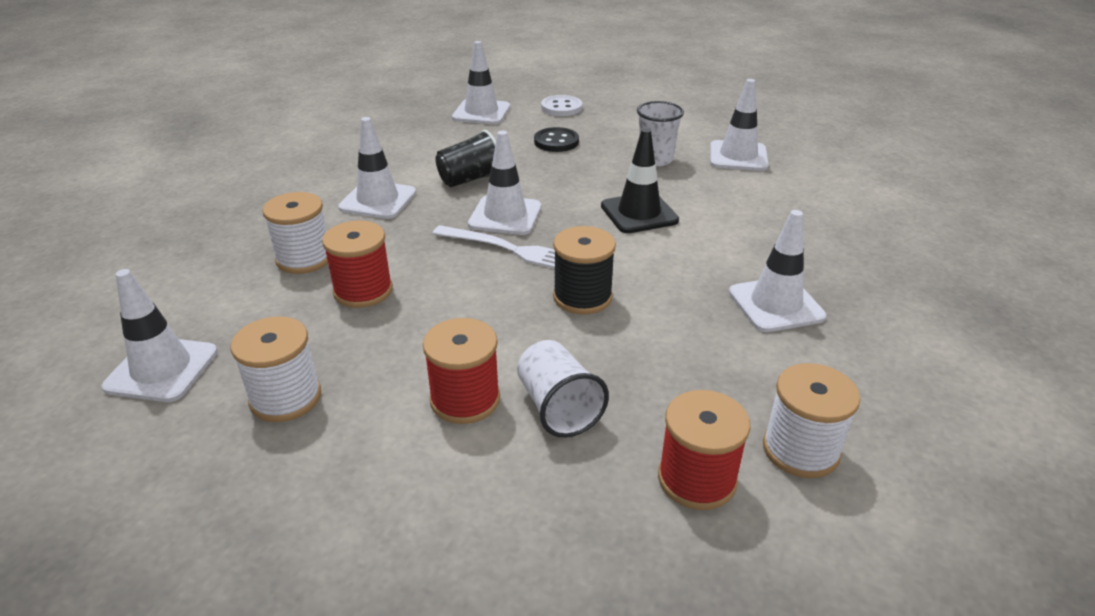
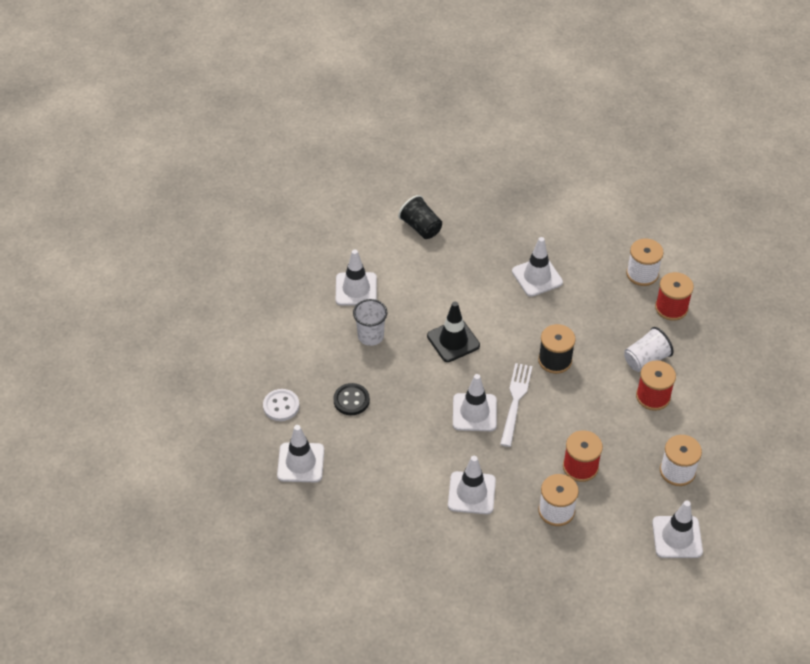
camera: 100 degrees left, 15 degrees up
black cup [435,130,496,187] -> black cup moved to [398,195,442,239]

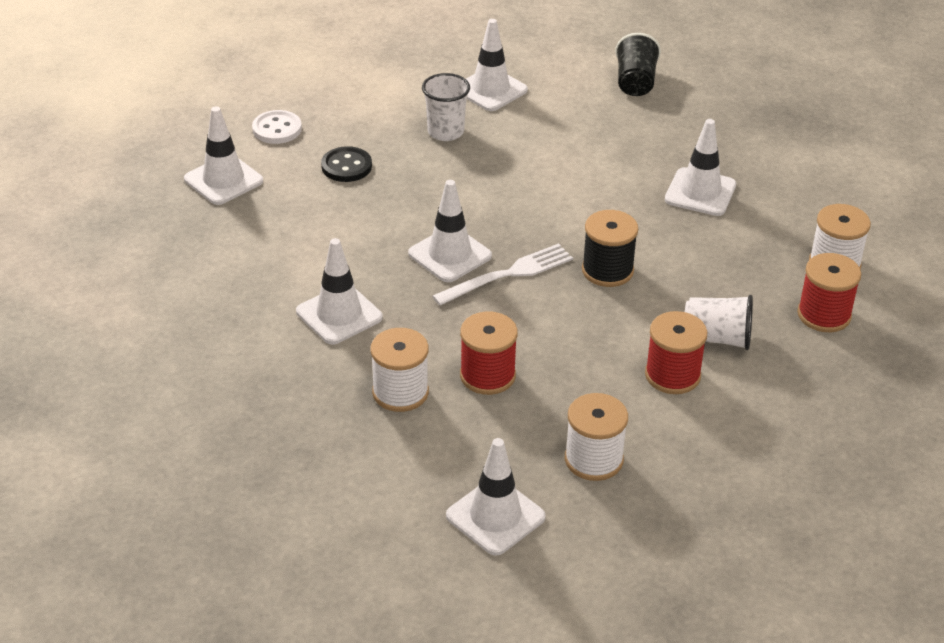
camera: 45 degrees right, 10 degrees down
black traffic cone [427,302,480,362] -> none

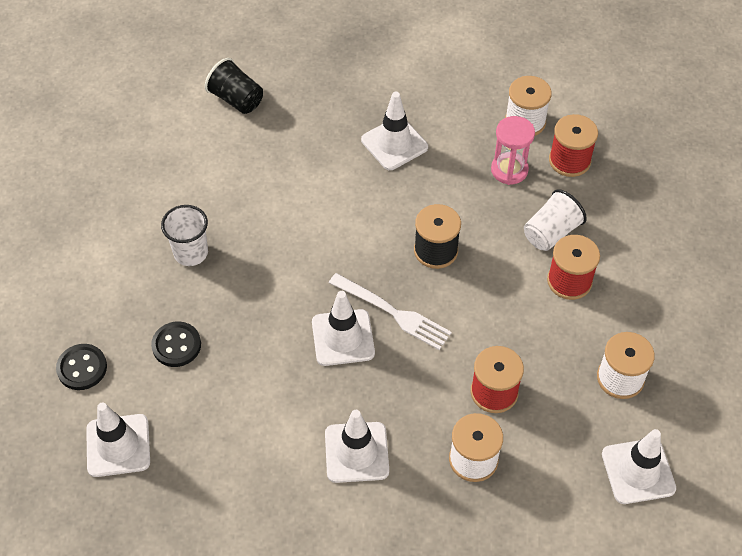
camera: 55 degrees left, 15 degrees up
white button [252,110,302,144] -> black button [56,344,107,390]
white fork [432,243,573,306] -> white fork turned 120 degrees clockwise [329,273,452,350]
white traffic cone [466,19,528,111] -> none
none -> pink hourglass [491,116,535,185]

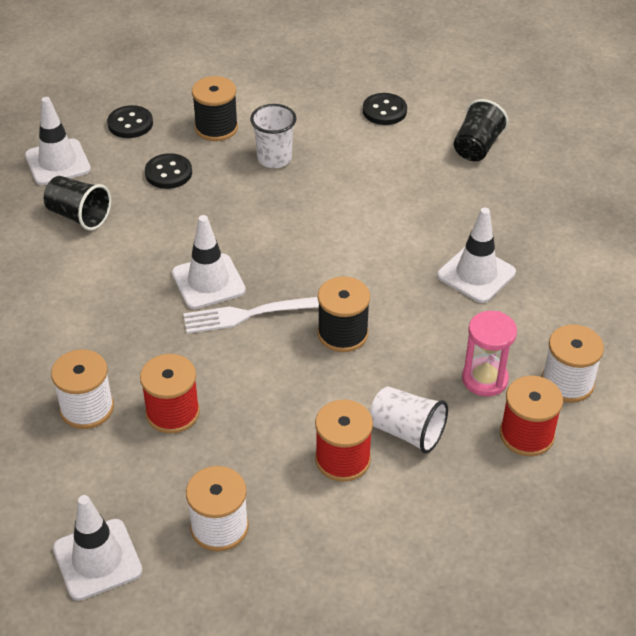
camera: 75 degrees right, 10 degrees down
white traffic cone [325,410,389,483] -> none
white fork [329,273,452,350] -> white fork turned 60 degrees clockwise [183,297,319,334]
none -> black cup [44,176,111,230]
none -> black spool [192,76,238,141]
none -> black button [363,93,407,125]

